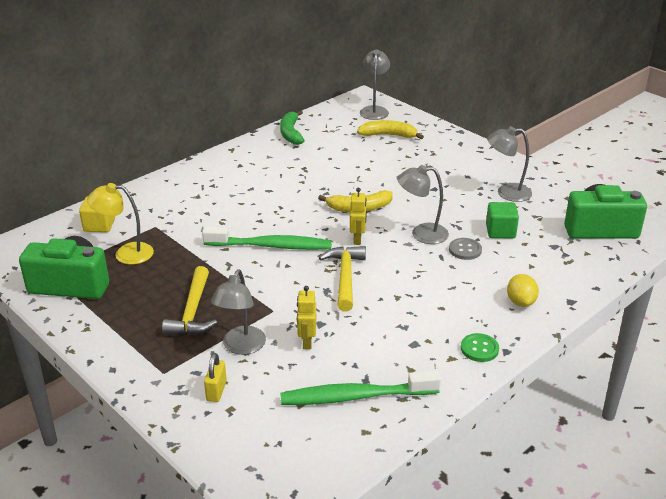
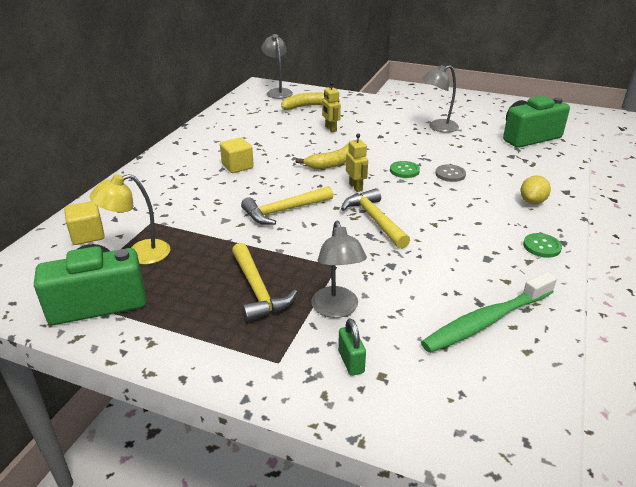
camera: 25 degrees left, 0 degrees up
green toothbrush [202,227,332,250] -> yellow hammer [241,186,333,225]
yellow padlock [204,353,227,402] -> green padlock [338,318,366,376]
green banana [280,110,305,145] -> none
yellow robot [297,286,316,349] -> yellow robot moved to [322,82,341,132]
grey lamp [397,165,449,244] -> green button [390,161,420,178]
green cube [486,202,519,239] -> none
yellow lemon [507,274,539,307] -> yellow lemon turned 60 degrees clockwise [520,175,551,204]
none -> yellow cube [220,137,254,173]

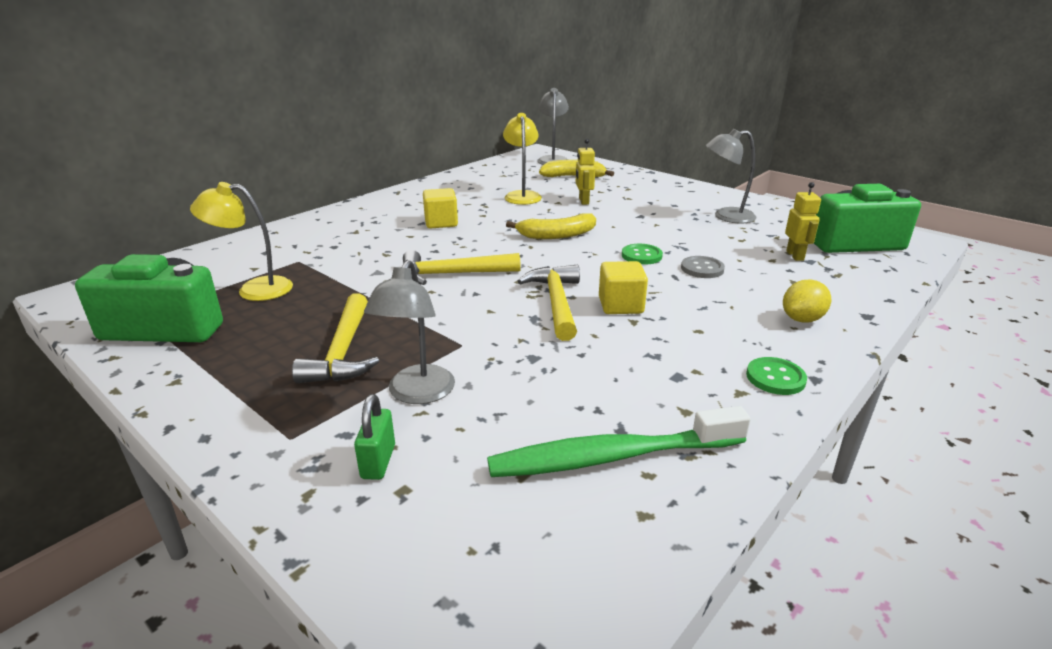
camera: 20 degrees right, 5 degrees down
yellow cube [65,201,105,245] -> yellow cube moved to [599,261,648,314]
yellow robot [346,133,368,192] -> yellow robot moved to [785,182,821,261]
none -> yellow lamp [503,113,542,205]

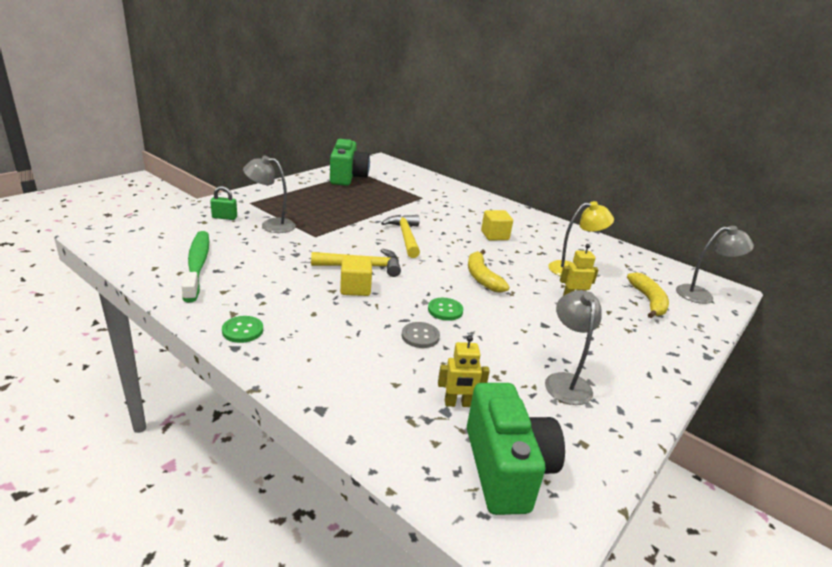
camera: 85 degrees right, 0 degrees up
yellow lamp [190,182,293,301] -> none
yellow hammer [292,293,379,383] -> none
yellow lemon [783,280,831,322] -> none

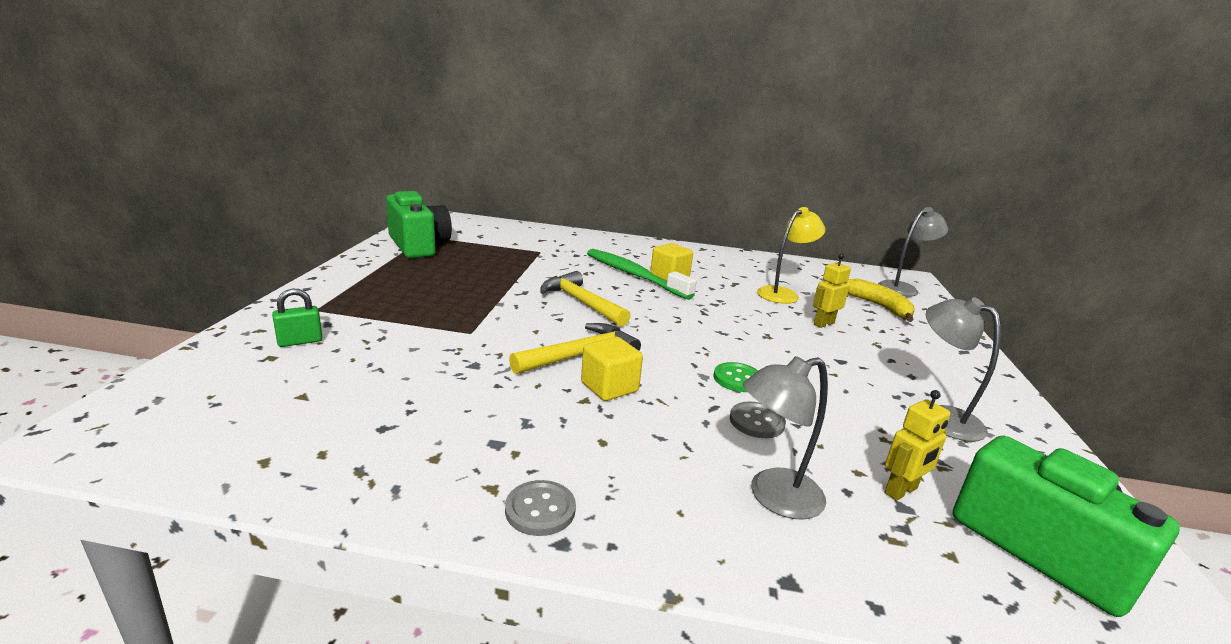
camera: 30 degrees left, 5 degrees down
green toothbrush [182,231,209,302] -> green toothbrush moved to [587,249,696,300]
green button [222,316,263,343] -> grey button [505,480,576,536]
grey lamp [243,155,296,233] -> grey lamp moved to [743,356,828,520]
yellow banana [468,249,510,293] -> none

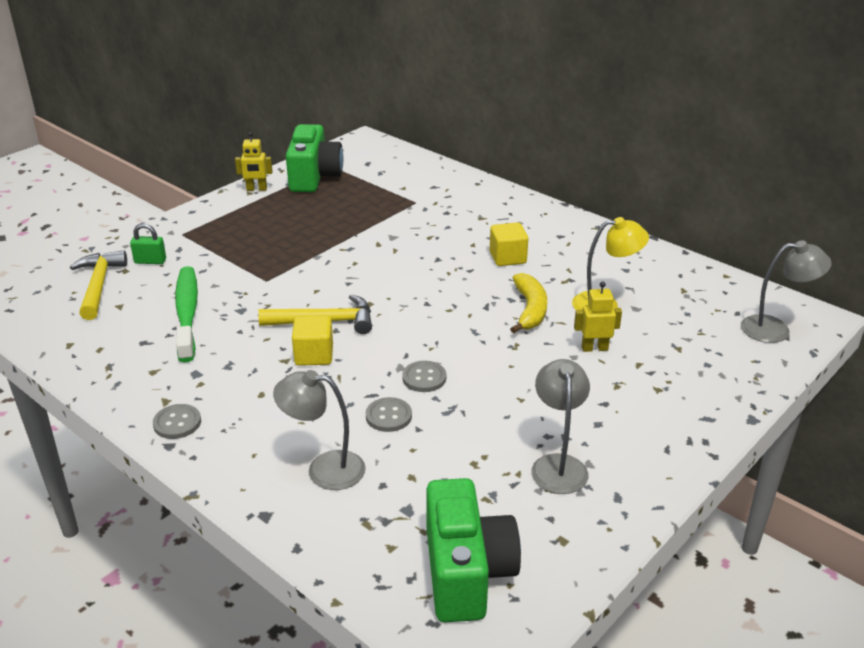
camera: 35 degrees right, 10 degrees up
yellow hammer [540,271,631,327] -> yellow hammer moved to [70,250,127,320]
green toothbrush [587,249,696,300] -> green toothbrush moved to [175,266,198,363]
green button [713,362,758,392] -> grey button [402,361,446,392]
yellow banana [847,279,915,322] -> yellow banana moved to [510,273,547,333]
yellow robot [885,390,951,501] -> yellow robot moved to [235,132,273,191]

